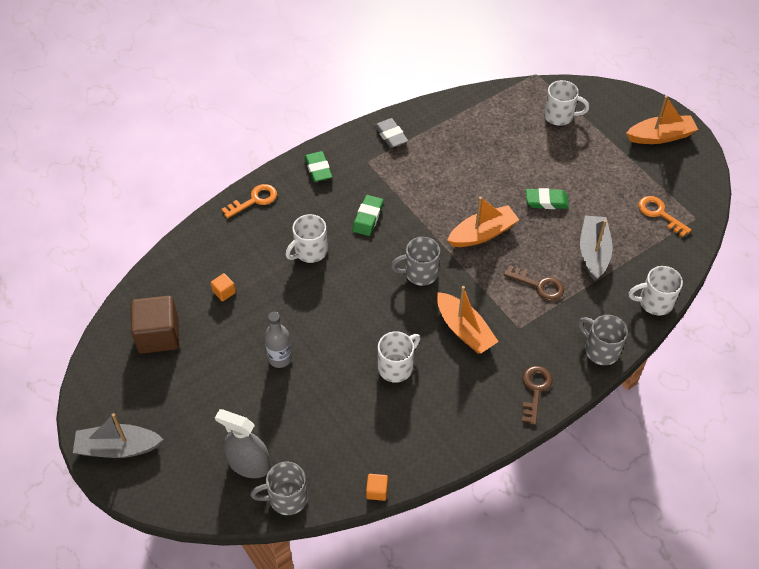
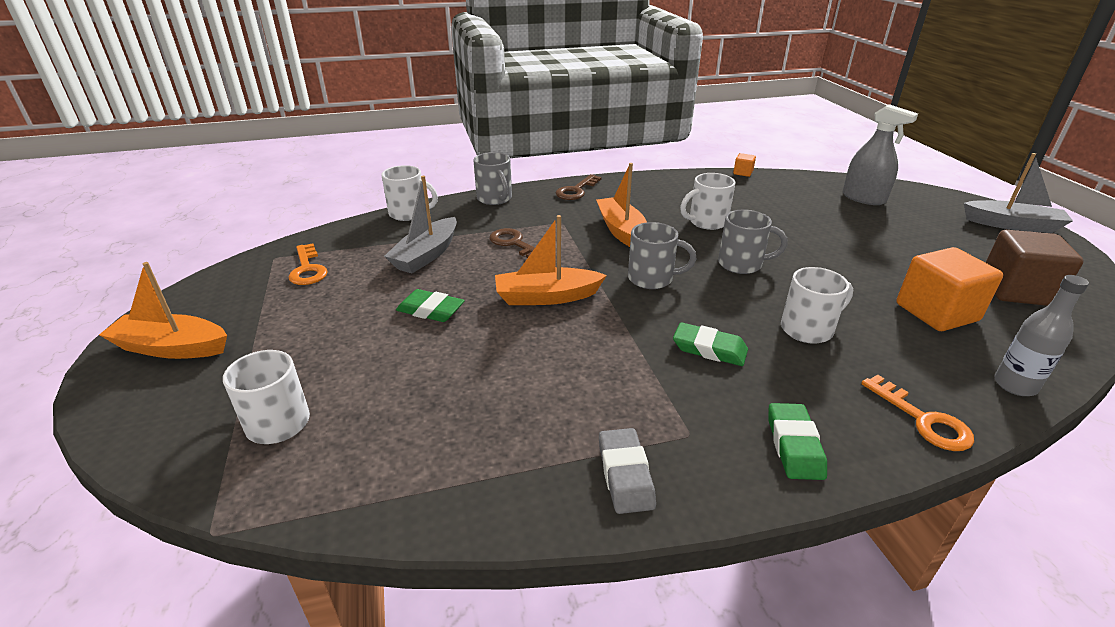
camera: 160 degrees left, 20 degrees down
orange cube [211,273,236,301] -> orange cube [897,247,1003,331], size x2.25
orange key [222,184,277,218] -> orange key turned 105 degrees counterclockwise [861,375,974,451]
grey mug [250,462,308,515] -> grey mug moved to [718,209,787,274]
grey bottle [264,312,292,368] -> grey bottle moved to [994,275,1089,396]
green eraser [352,195,383,236] -> green eraser turned 75 degrees clockwise [673,322,748,366]

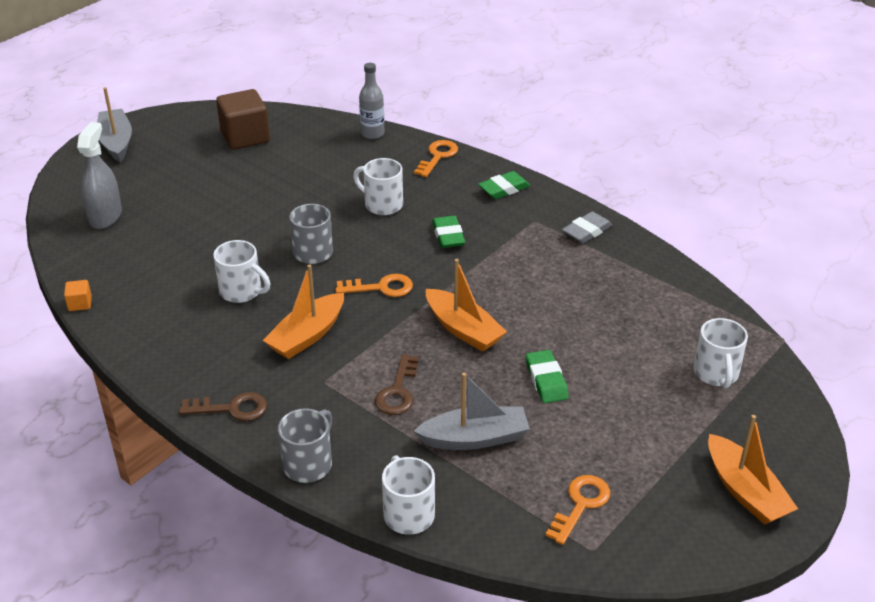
camera: 125 degrees left, 5 degrees up
grey mug [628,222,696,289] -> orange key [335,274,413,297]
orange cube [897,247,1003,331] -> none

